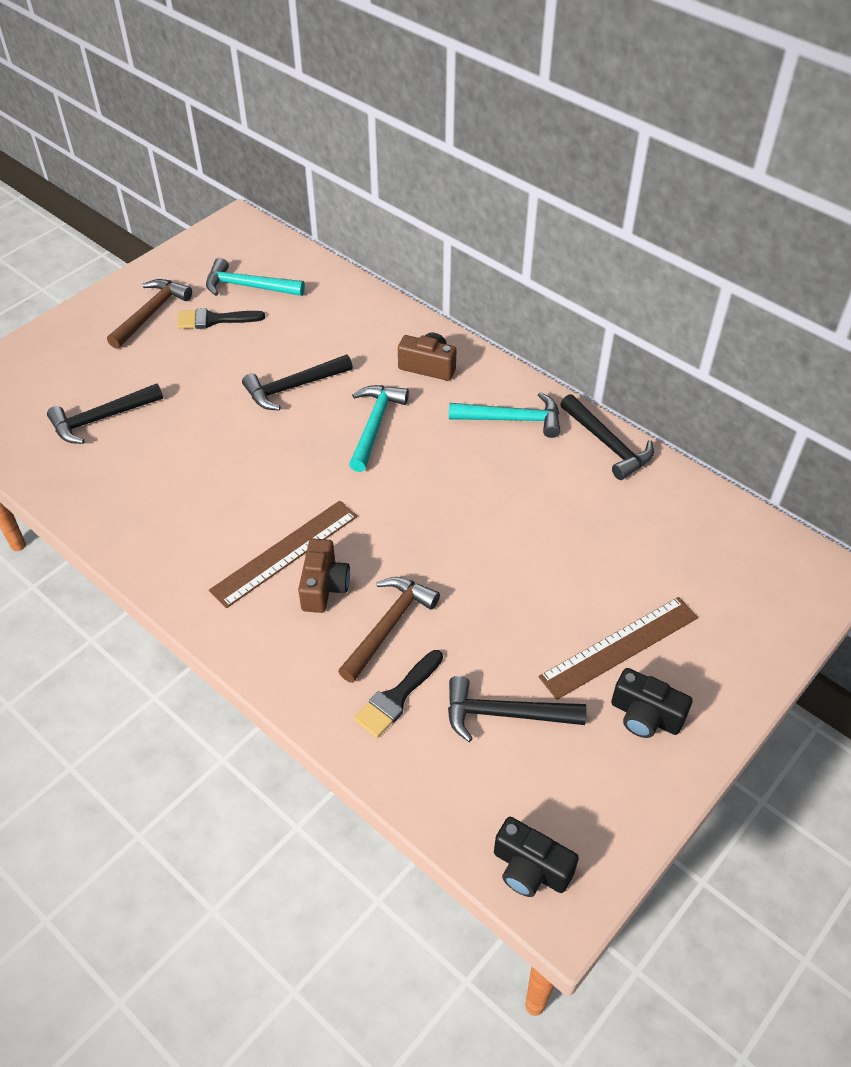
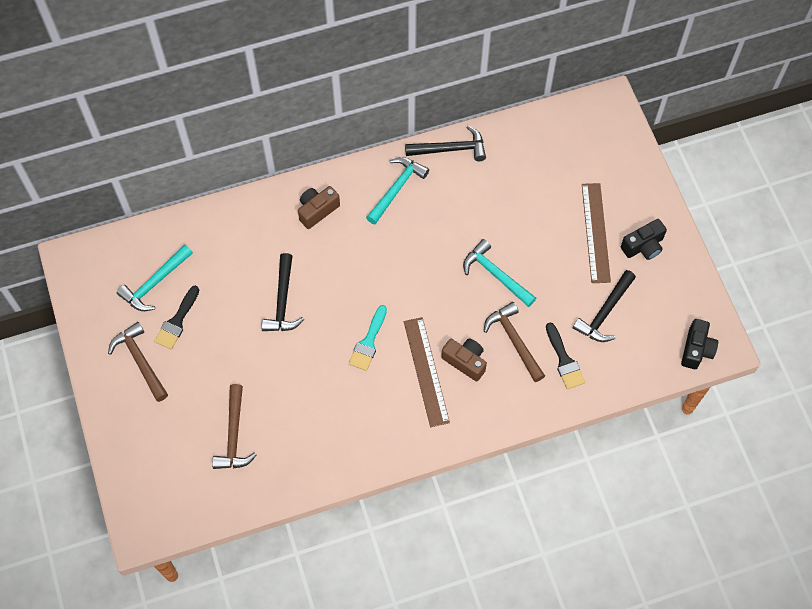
camera: 60 degrees left, 15 degrees up
black hammer [47,383,163,444] -> brown hammer [212,384,257,469]
turquoise hammer [349,385,409,472] -> turquoise hammer moved to [463,239,536,307]
black camera [494,817,579,897] -> black camera turned 45 degrees counterclockwise [681,319,718,369]
none -> turquoise brush [349,305,387,371]

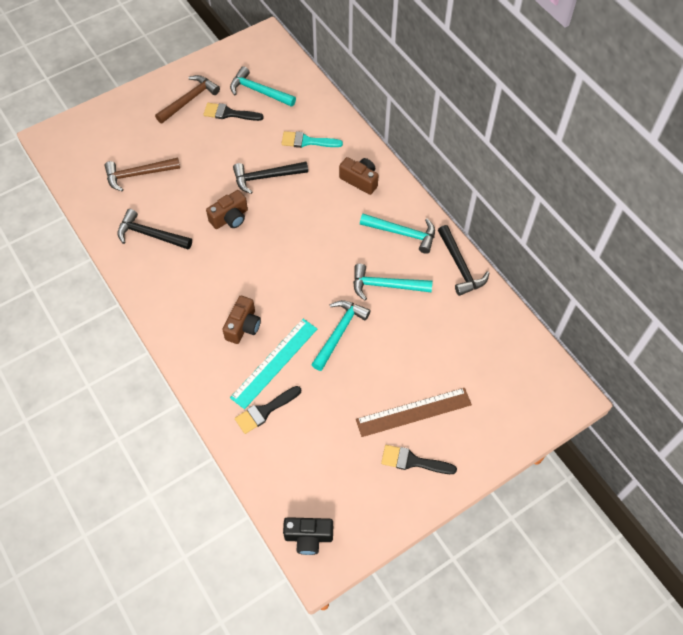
camera: 75 degrees right, 5 degrees down
turquoise brush [349,305,387,371] -> turquoise brush moved to [281,131,343,148]
brown ruler [404,317,450,427] -> none
brown hammer [484,302,545,382] -> turquoise ruler [230,319,317,409]
black hammer [573,270,636,342] -> black hammer moved to [117,209,192,250]
black camera [621,219,667,260] -> black brush [381,445,457,474]
none -> brown camera [206,190,248,229]
none -> turquoise hammer [353,264,432,300]

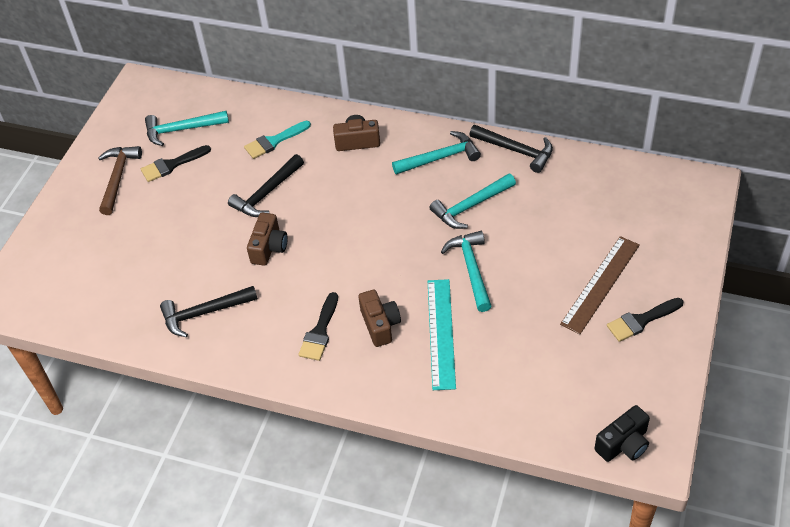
camera: 35 degrees left, 10 degrees down
brown hammer [104,158,180,191] -> none
black brush [235,386,301,434] -> black brush moved to [298,292,338,361]

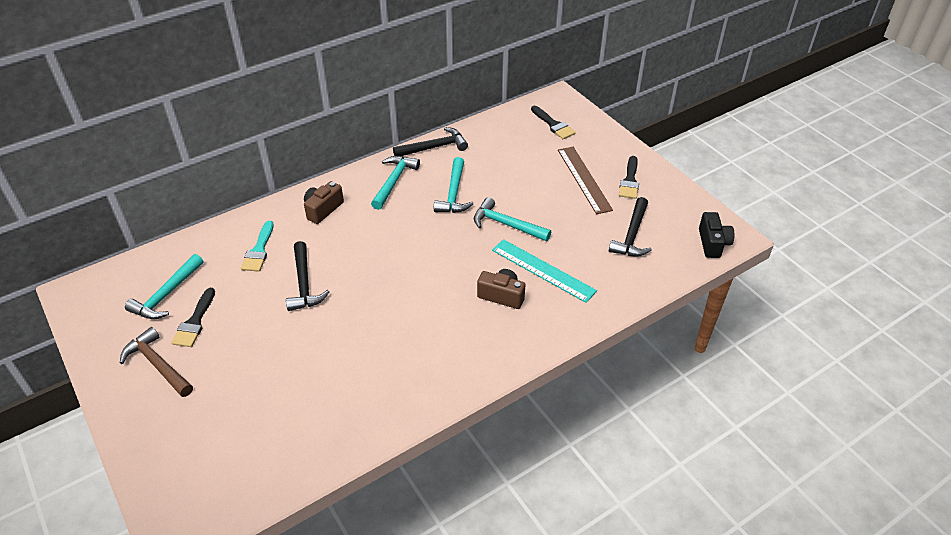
camera: 55 degrees left, 5 degrees down
black hammer [160,286,258,337] -> black hammer moved to [609,197,652,257]
brown camera [247,212,288,266] -> none
black brush [298,292,338,361] -> black brush moved to [531,106,576,139]

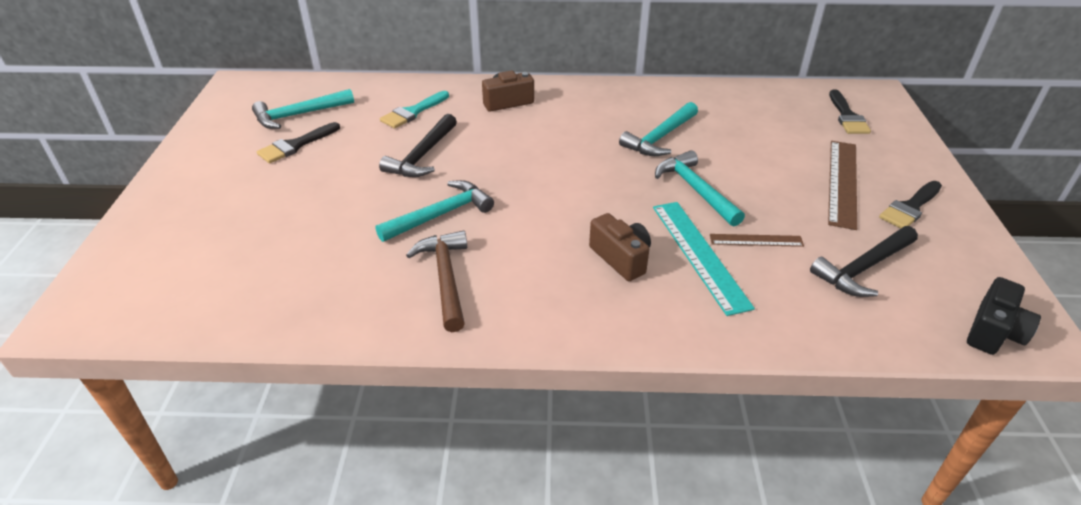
camera: 35 degrees right, 5 degrees down
brown hammer [120,327,193,397] -> brown hammer moved to [406,231,467,332]
turquoise hammer [371,156,420,210] -> turquoise hammer moved to [375,180,494,242]
black hammer [393,127,468,156] -> none
none -> brown ruler [710,234,804,247]

